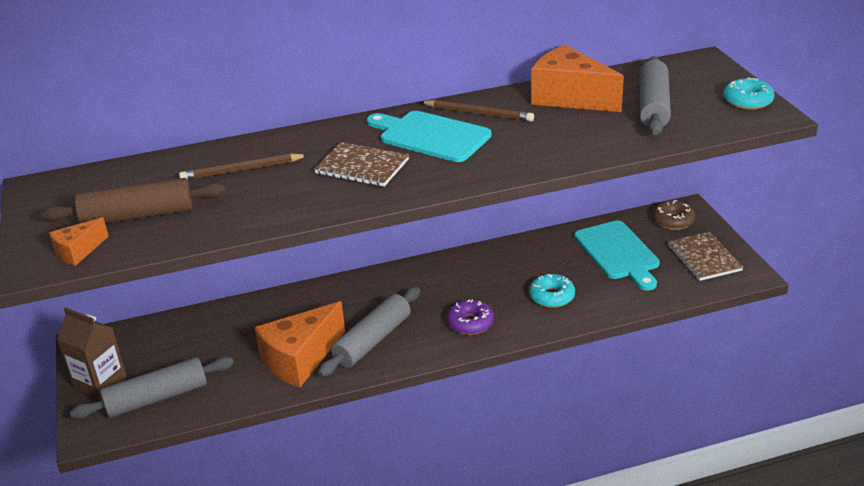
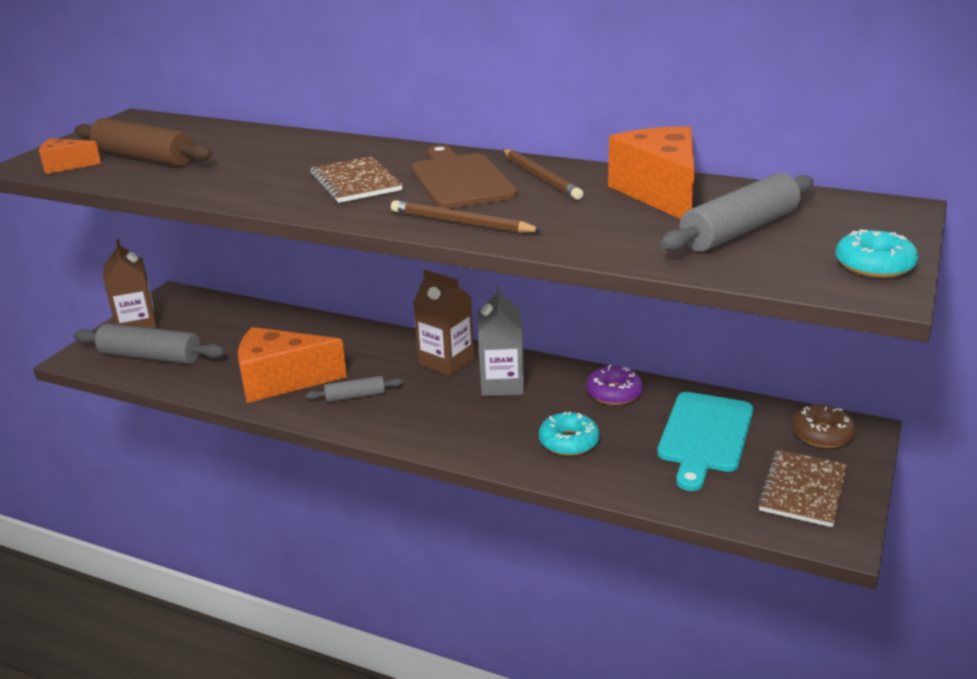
camera: 40 degrees right, 5 degrees down
brown pencil [179,154,308,180] -> brown pencil moved to [391,200,543,233]
grey rolling pin [318,287,420,377] -> grey rolling pin [305,376,403,402], size x0.54
turquoise cutting board [367,111,492,162] -> brown cutting board [411,145,517,209]
purple donut [447,300,494,335] -> purple donut moved to [586,365,643,405]
none -> brown carton [413,270,474,376]
none -> grey carton [478,285,524,396]

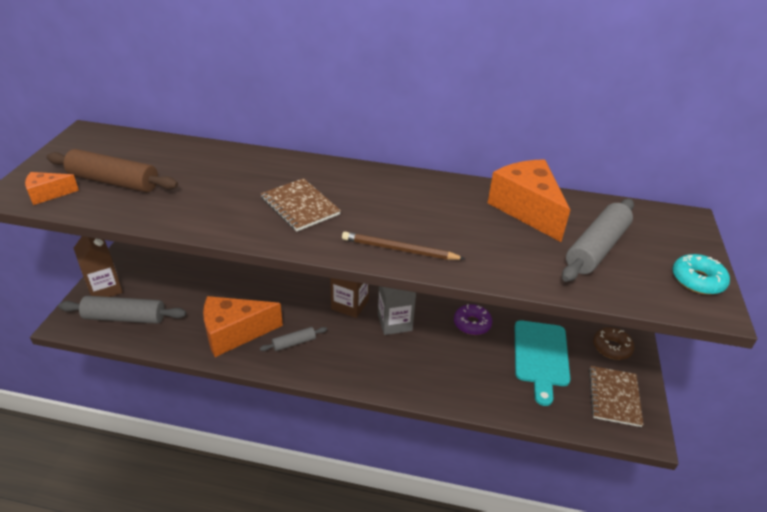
camera: 15 degrees left, 10 degrees up
brown cutting board [411,145,517,209] -> none
brown pencil [502,149,583,200] -> none
turquoise donut [539,412,600,456] -> none

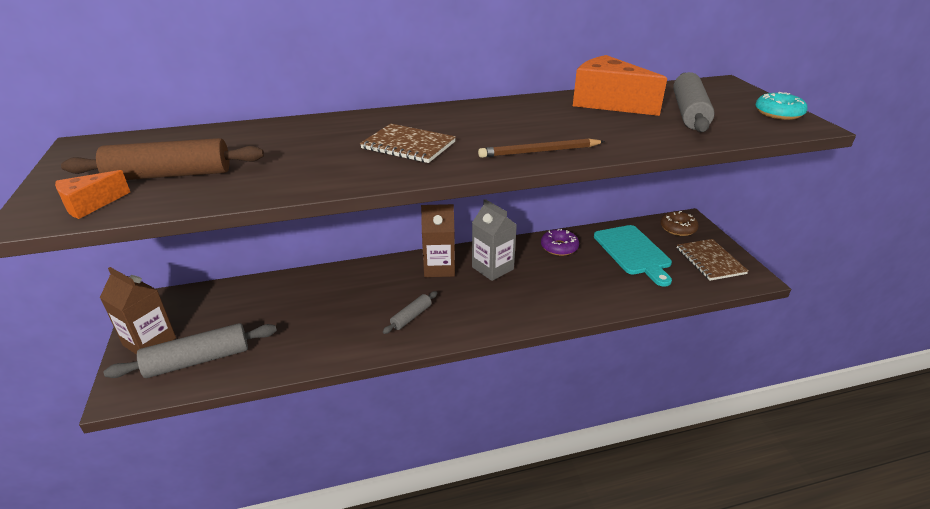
camera: 25 degrees left, 5 degrees down
orange cheese [203,296,283,357] -> none

